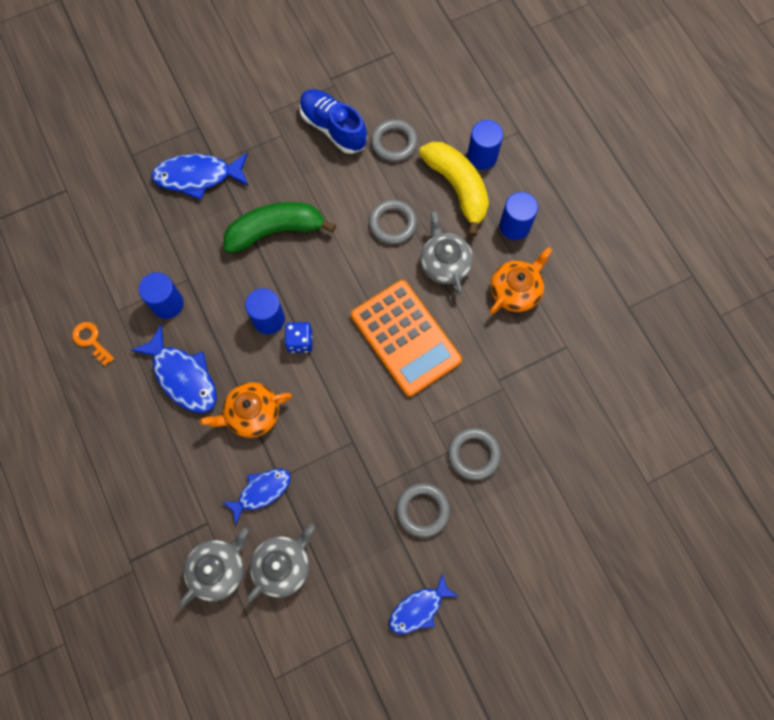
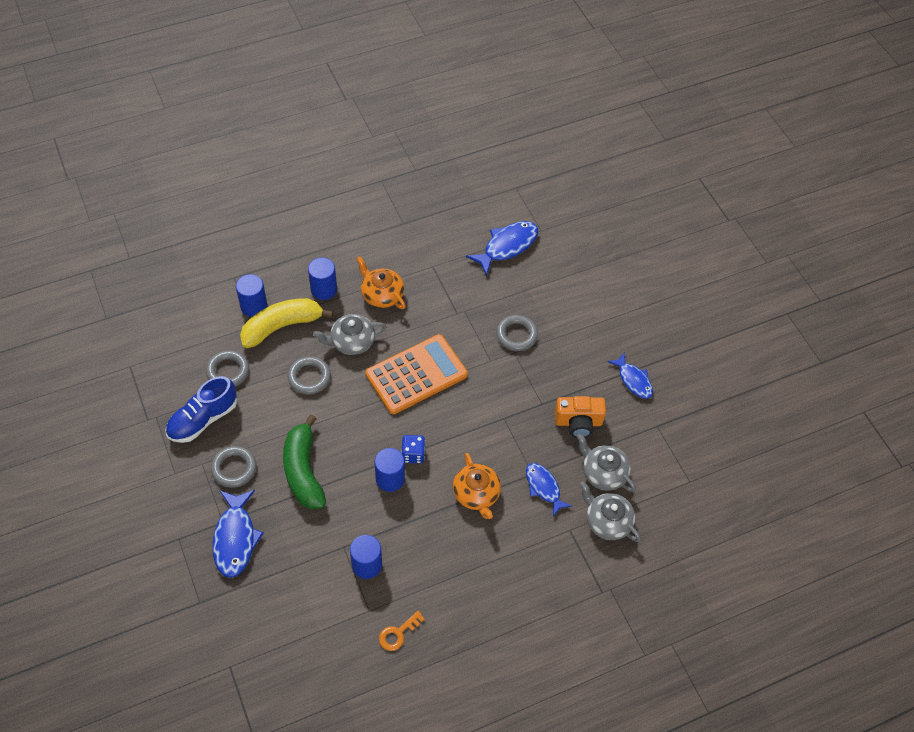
camera: 90 degrees left, 15 degrees down
blue fish [131,325,217,413] -> blue fish moved to [466,221,538,276]
grey ring [396,483,450,538] -> grey ring moved to [211,446,256,488]
none -> orange camera [555,396,606,438]

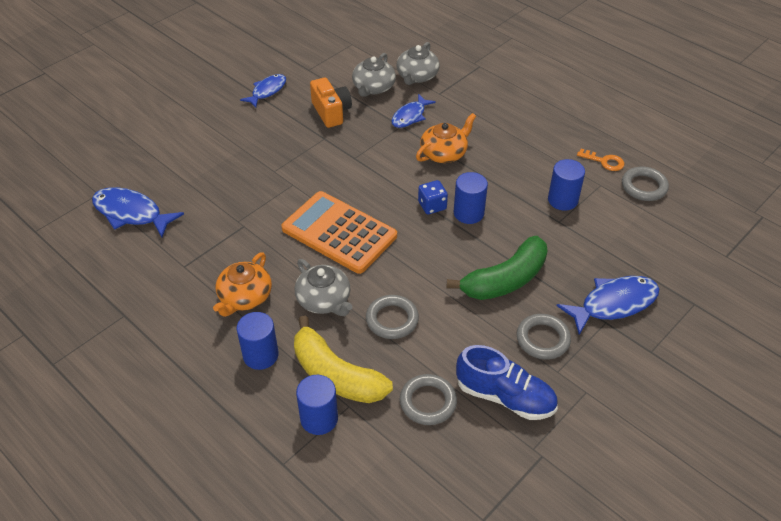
camera: 110 degrees left, 10 degrees down
grey ring [496,315,538,351] -> grey ring moved to [622,167,669,201]

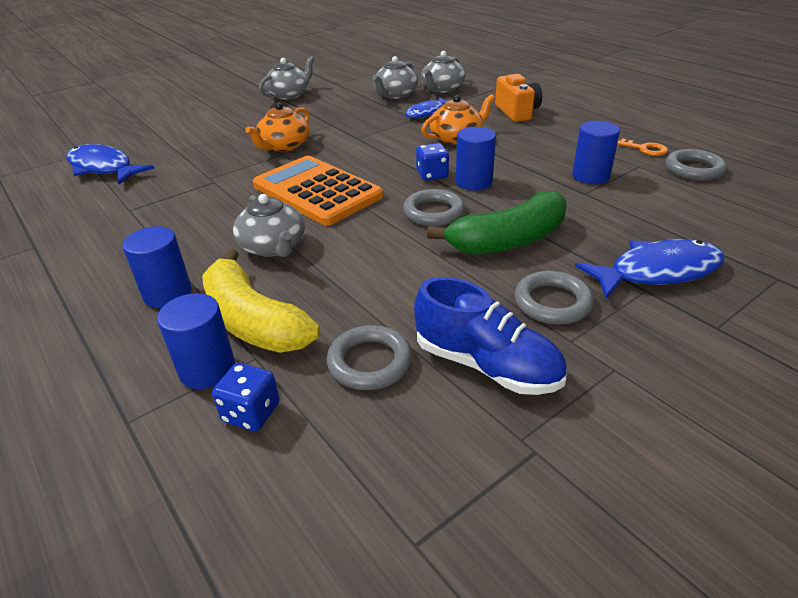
camera: 10 degrees right, 10 degrees down
orange teapot [213,252,272,317] -> orange teapot moved to [246,102,310,152]
blue fish [240,74,286,108] -> grey teapot [259,56,314,100]
orange camera [310,78,352,128] -> orange camera moved to [495,74,542,122]
grey ring [366,295,419,339] -> grey ring moved to [403,189,465,226]
none -> blue dice [212,363,280,432]

